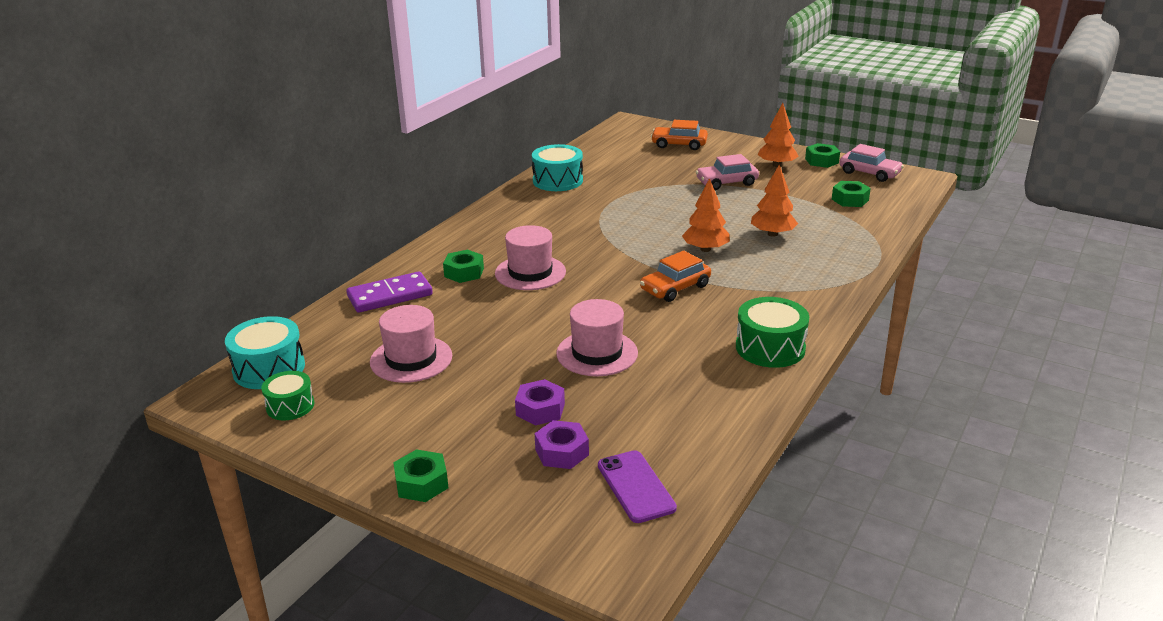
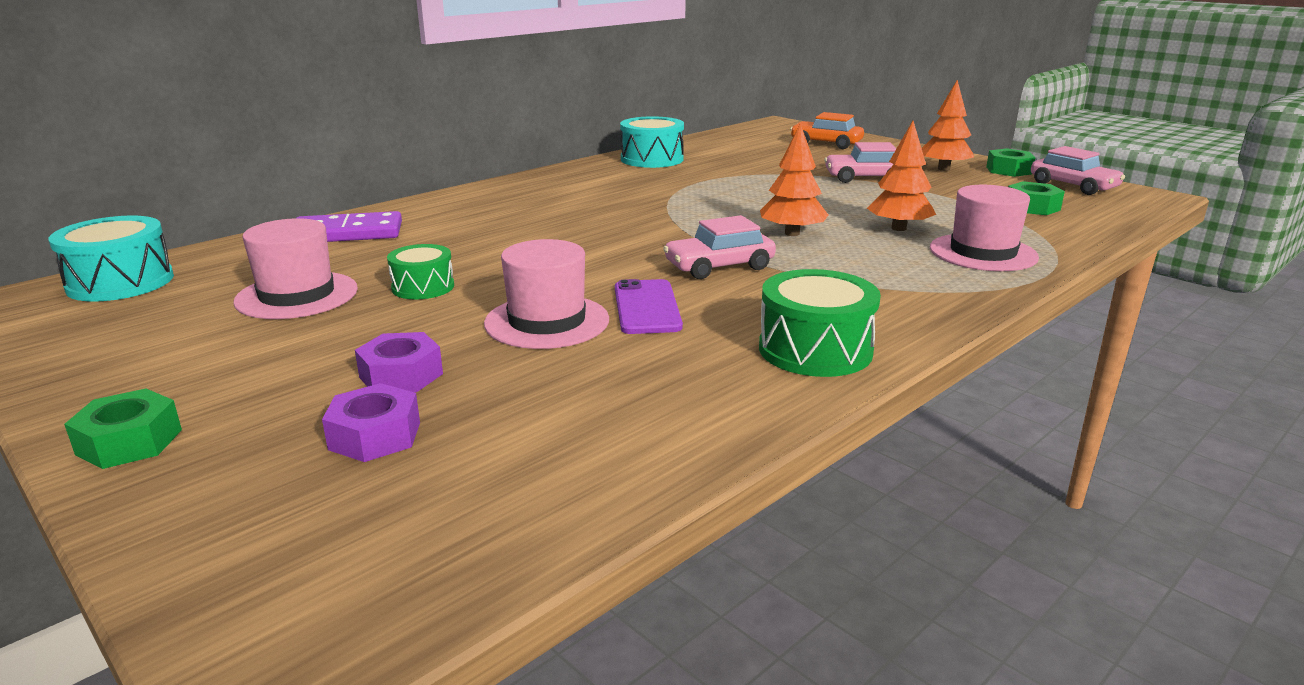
camera: 15 degrees right, 5 degrees down
green drum [261,371,314,420] -> green drum moved to [387,244,454,299]
green nut [443,250,484,283] -> none
pink hat [495,225,566,290] -> pink hat moved to [930,185,1039,271]
purple phone [598,450,677,523] -> purple phone moved to [615,279,683,334]
orange car [640,251,711,302] -> pink car [663,215,776,279]

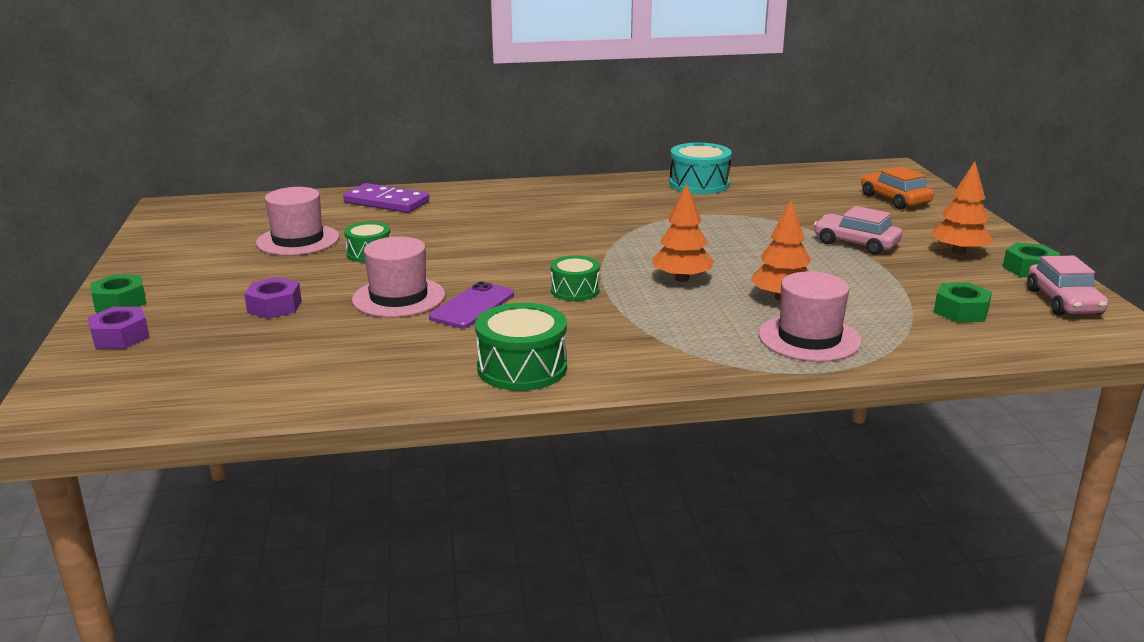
camera: 35 degrees right, 0 degrees up
turquoise drum [48,215,174,302] -> none
purple nut [322,383,420,462] -> purple nut moved to [88,307,149,349]
pink car [663,215,776,279] -> green drum [550,255,600,301]

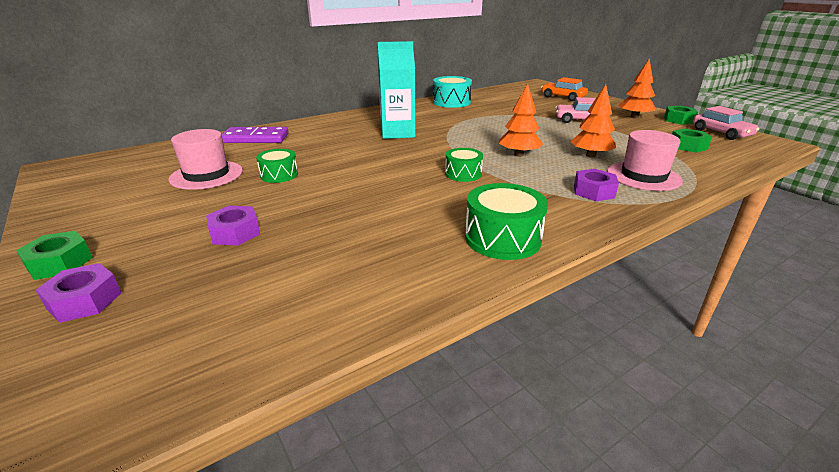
camera: 25 degrees left, 5 degrees up
pink hat [352,237,445,317] -> none
purple phone [429,282,514,328] -> none
none -> turquoise carton [378,41,415,139]
none -> purple nut [574,169,619,201]

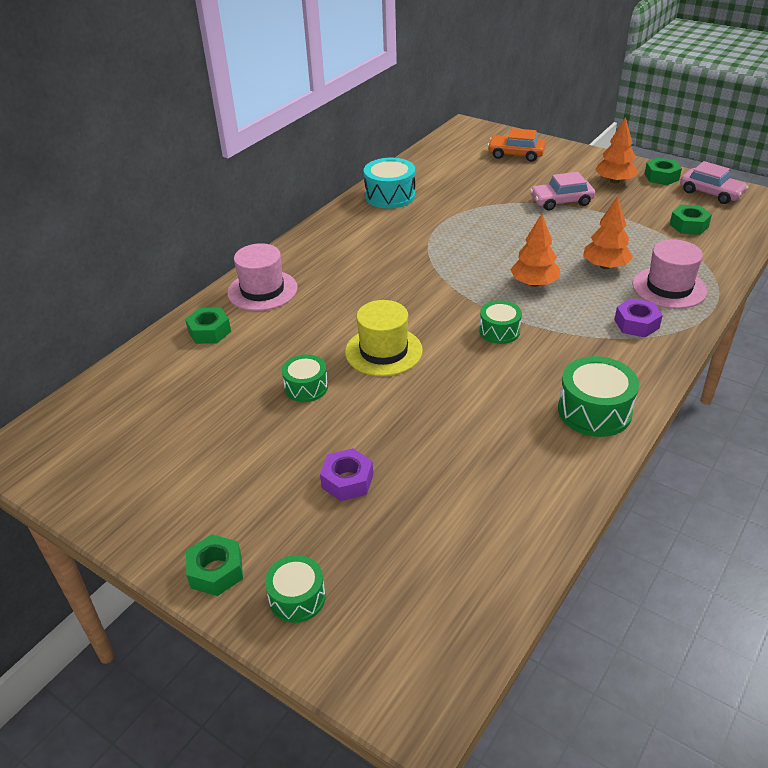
camera: 20 degrees left, 10 degrees up
purple nut [36,263,121,323] -> green drum [265,555,326,623]
pink hat [168,129,243,190] -> pink hat moved to [227,243,298,311]
purple domino [222,127,289,143] -> green nut [185,307,231,344]
turquoise carton [378,41,415,139] -> none
none -> yellow hat [345,300,423,376]

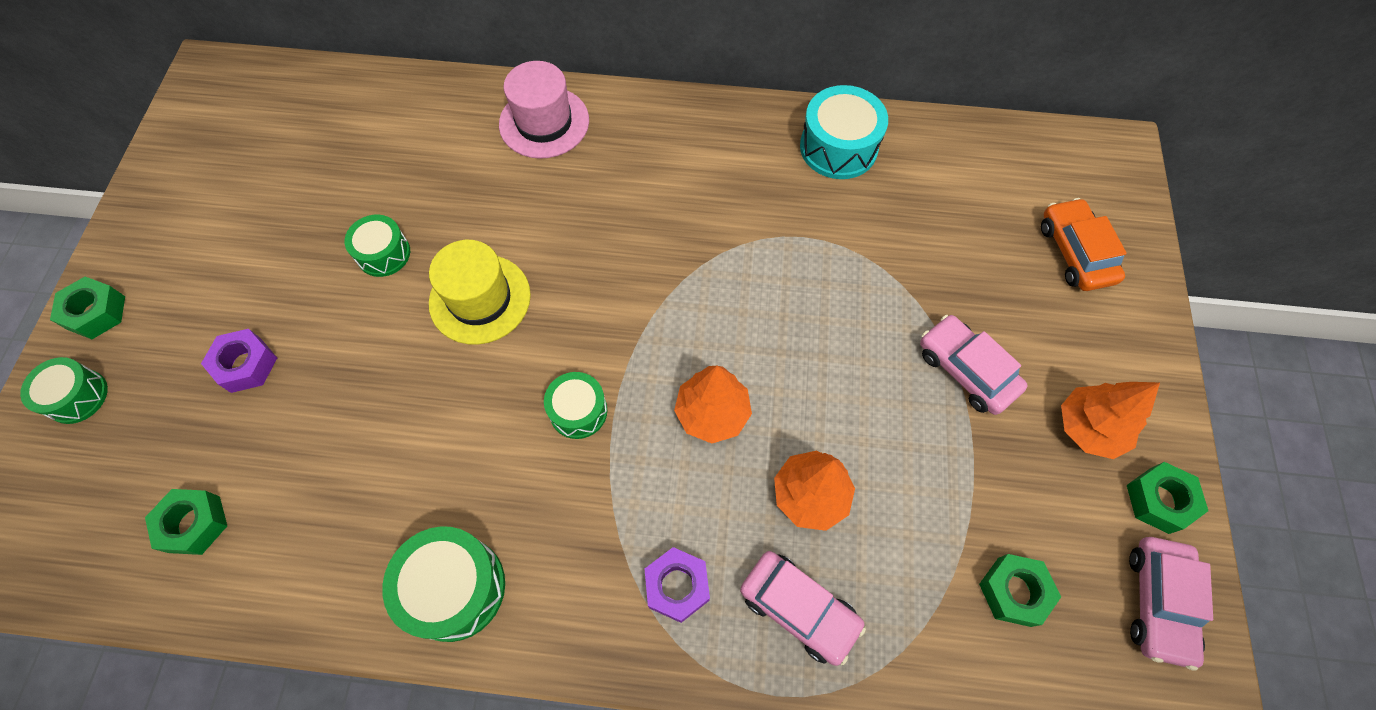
camera: 60 degrees right, 25 degrees up
green nut [185,307,231,344] -> green nut moved to [145,489,227,555]
pink hat [632,240,707,309] -> pink car [740,551,866,666]

